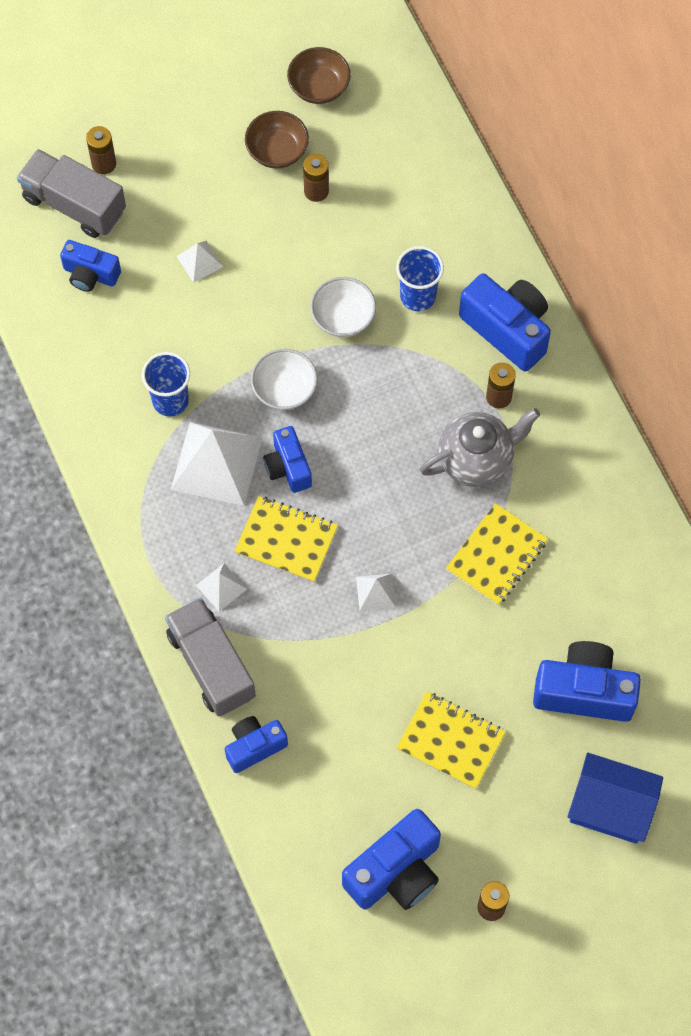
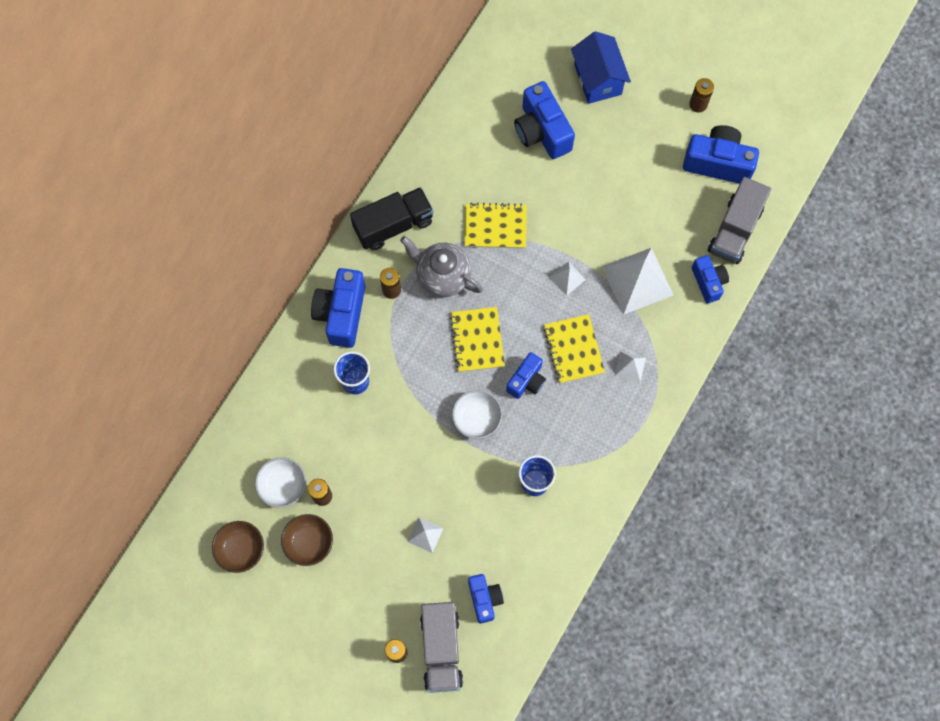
camera: 125 degrees left, 5 degrees up
grey truck [165,598,256,717] -> grey truck moved to [708,177,771,264]
white pyramid [171,422,263,506] -> white pyramid moved to [602,248,674,315]
blue camera [225,716,288,773] -> blue camera turned 135 degrees counterclockwise [692,255,729,303]
white bowl [310,277,376,337] -> white bowl moved to [255,457,306,508]
yellow notebook [396,692,506,789] -> yellow notebook moved to [450,307,505,372]
none -> black truck [350,187,434,250]

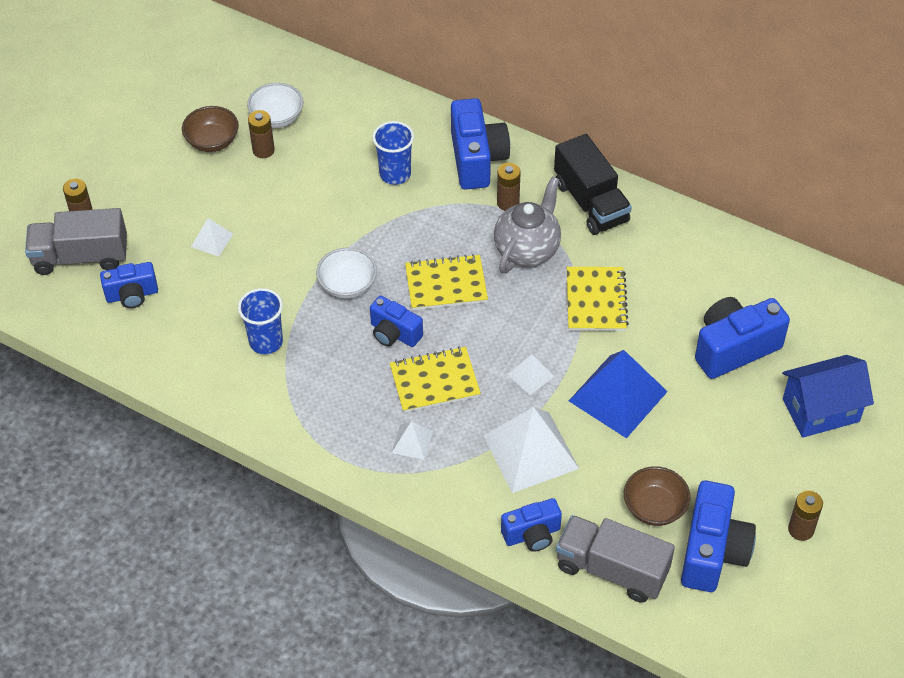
camera: 90 degrees right, 20 degrees down
brown bowl [212,521,264,573] -> brown bowl moved to [624,466,691,526]
blue camera [311,268,365,348] -> blue camera turned 75 degrees clockwise [451,98,510,190]
none -> blue pyramid [569,350,668,438]

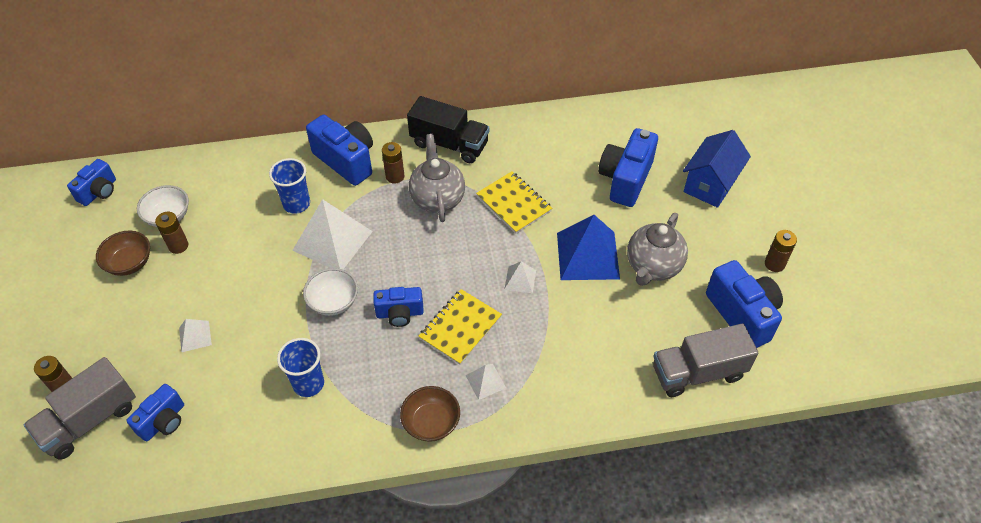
camera: 40 degrees left, 0 degrees up
yellow notebook [405,254,488,310] -> none
white pyramid [484,407,579,493] -> white pyramid moved to [292,199,373,270]
blue camera [501,498,562,552] -> blue camera moved to [67,159,116,206]
brown bowl [624,466,691,526] -> brown bowl moved to [400,386,460,442]
none -> grey teapot [627,213,688,286]

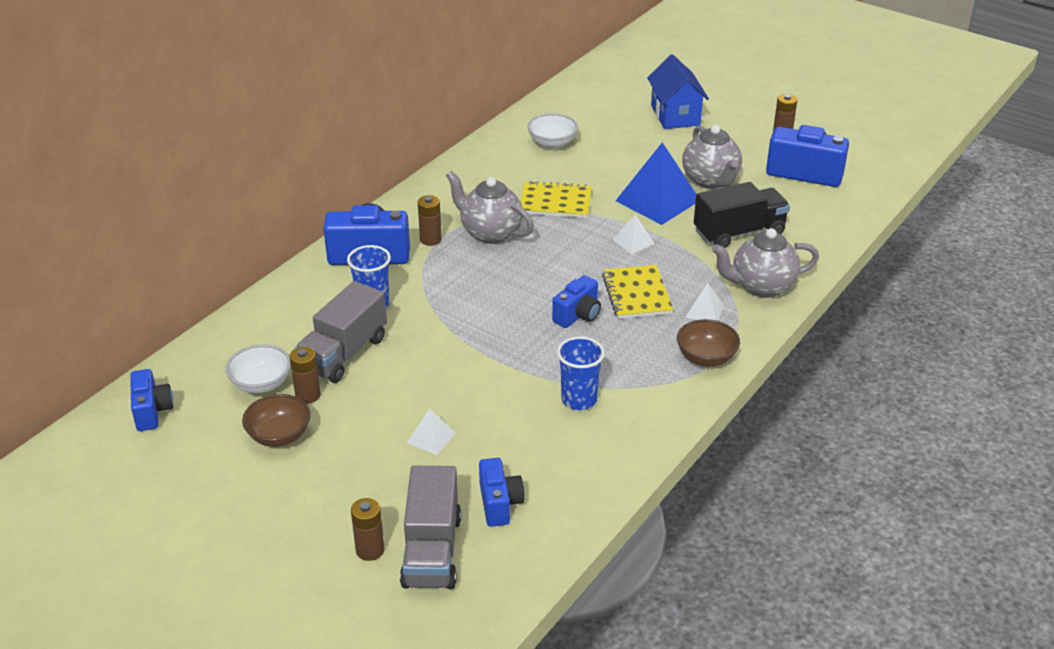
camera: 45 degrees left, 15 degrees down
white pyramid [292,199,373,270] -> none
white bowl [303,268,358,316] -> white bowl moved to [527,113,578,149]
black truck [407,96,489,163] -> black truck moved to [694,182,790,248]
blue camera [598,128,658,207] -> none
grey truck [653,324,758,397] -> grey truck moved to [295,281,387,383]
none -> grey teapot [712,228,819,298]

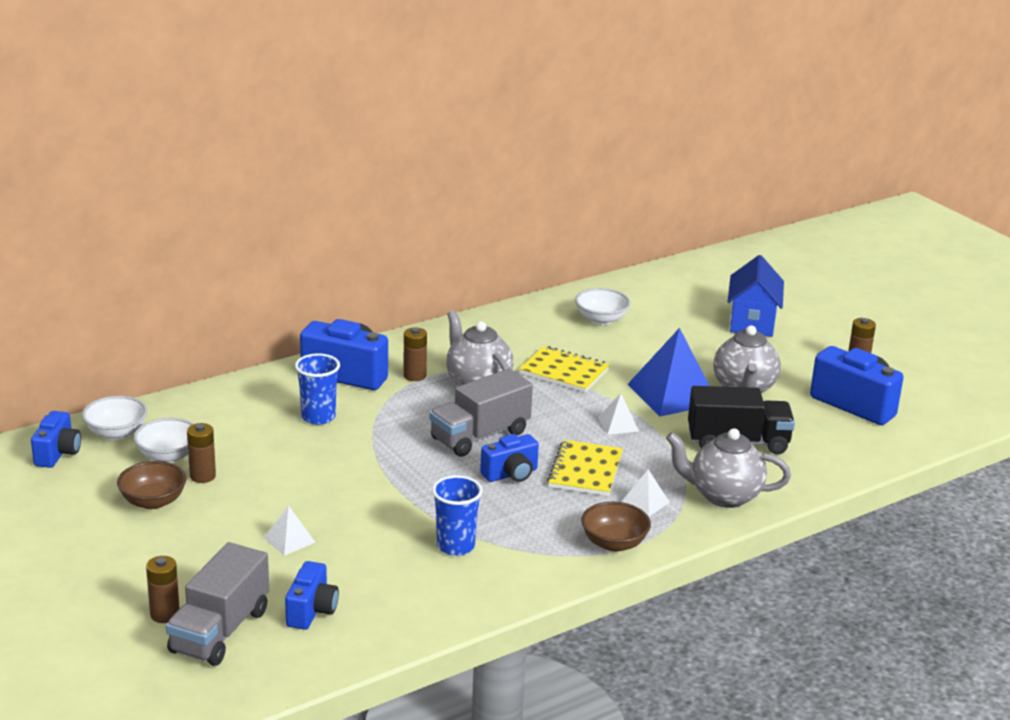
camera: 20 degrees right, 10 degrees down
grey truck [295,281,387,383] -> grey truck moved to [429,369,533,457]
none -> white bowl [82,396,147,440]

